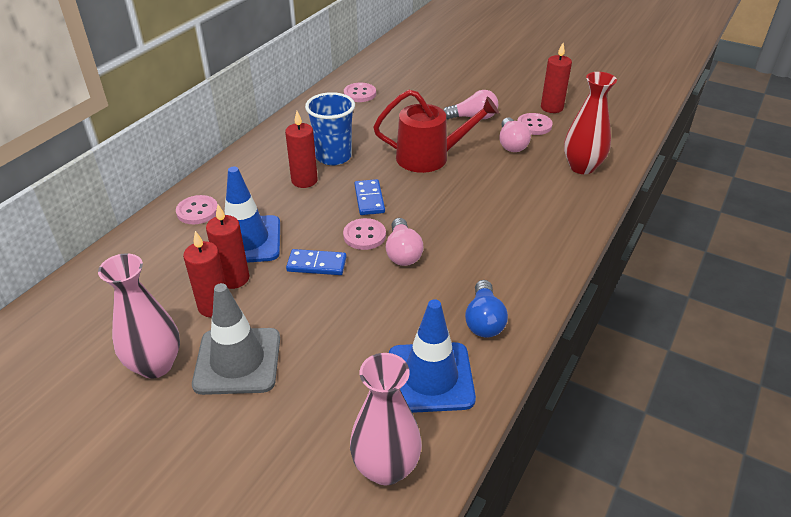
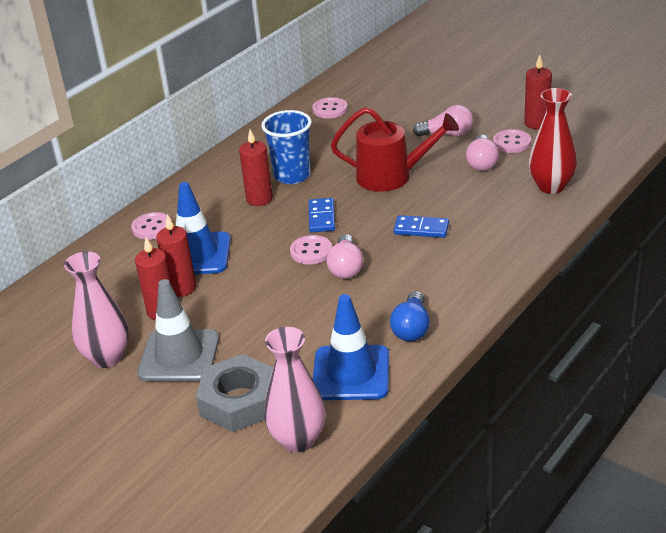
camera: 10 degrees right, 5 degrees down
blue domino [286,249,347,275] -> blue domino moved to [394,215,449,238]
none -> grey nut [196,354,273,432]

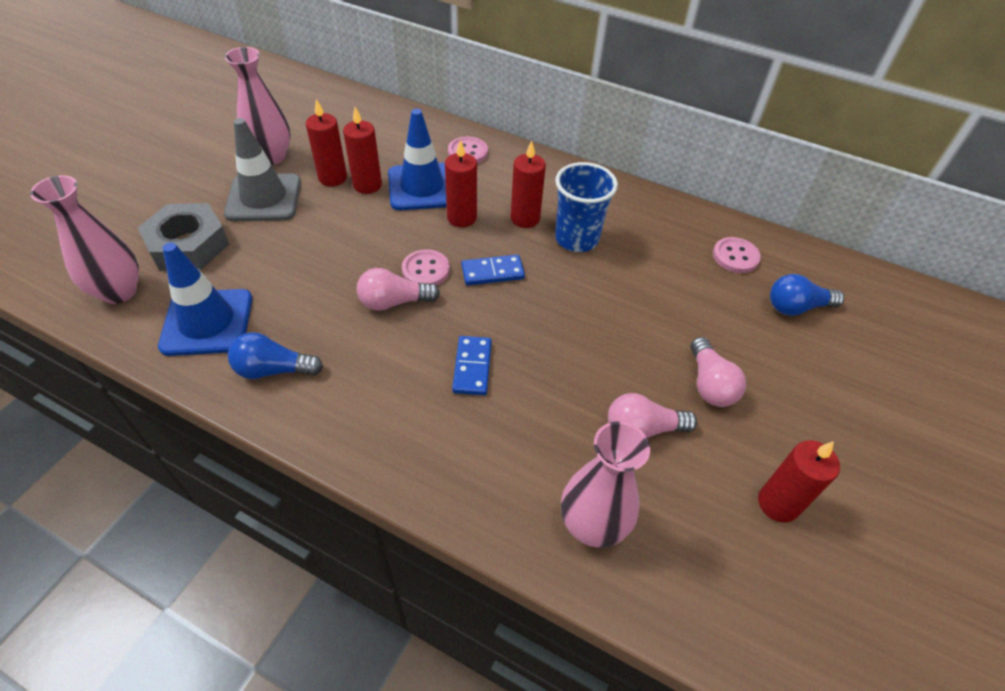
camera: 75 degrees right, 15 degrees up
red watering can [331,107,459,192] -> none
pink button [493,129,531,153] -> none
red vase [529,88,577,194] -> pink vase [561,421,650,548]
none -> red candle [445,139,477,227]
none -> blue light bulb [770,274,844,316]

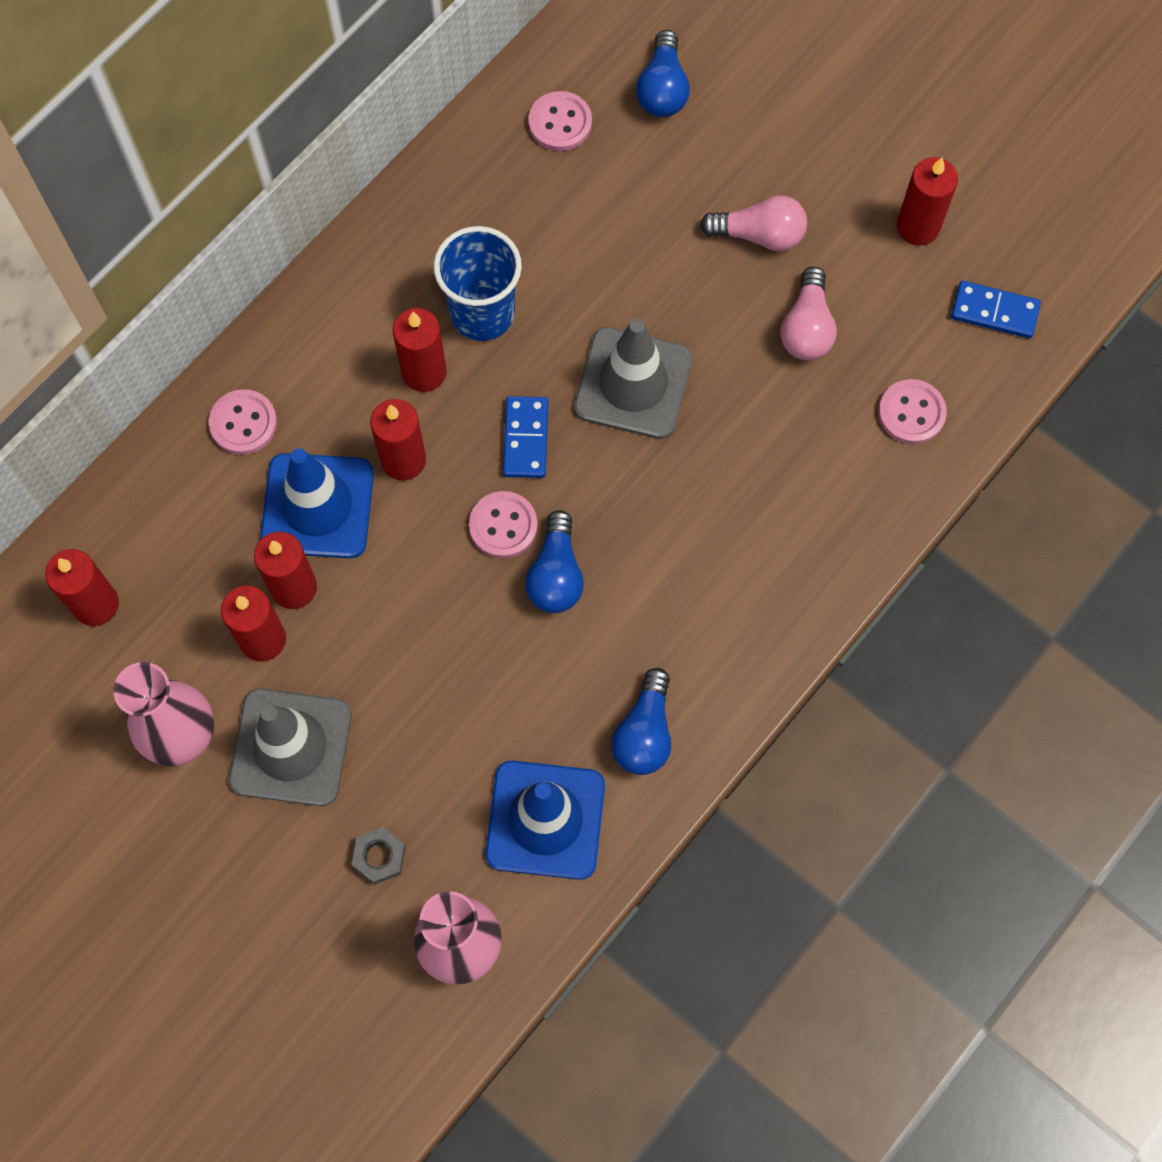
camera: 75 degrees left, 20 degrees up
grey nut [138,203,229,271] -> grey nut [351,827,406,885], size x0.45
pink light bulb [357,268,440,311] -> blue light bulb [525,510,584,613]
blue domino [452,336,492,395] -> blue domino moved to [951,281,1041,338]
pink vase [561,421,650,548] -> pink button [878,379,947,444]
none -> red candle [45,549,119,626]
none -> grey traffic cone [574,318,693,439]

